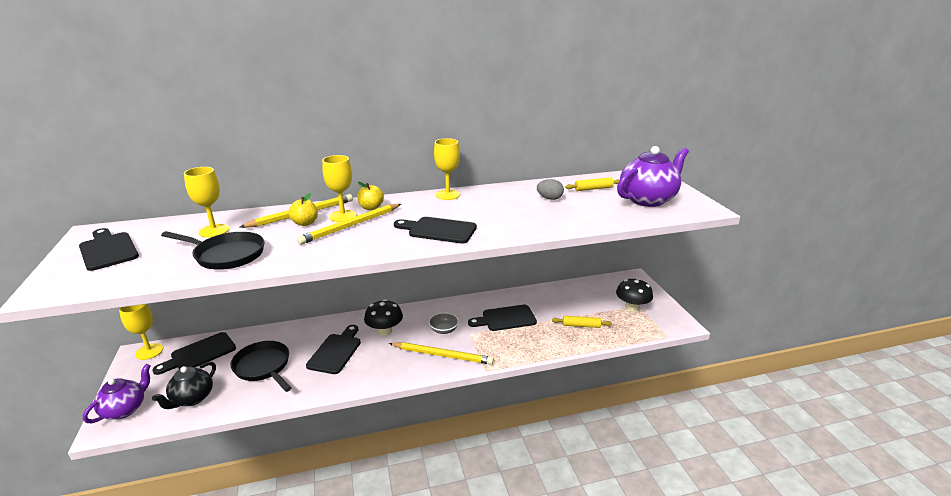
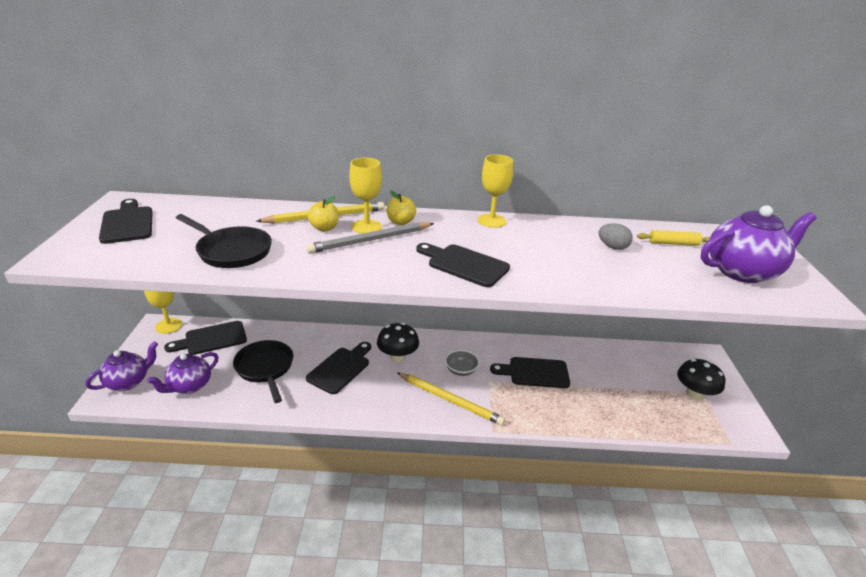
camera: 15 degrees right, 5 degrees up
black teapot [152,361,216,409] -> purple teapot [147,352,219,394]
yellow goblet [184,167,229,237] -> none
yellow pencil [297,204,401,245] -> grey pencil [306,222,434,254]
yellow rolling pin [552,316,612,328] -> none

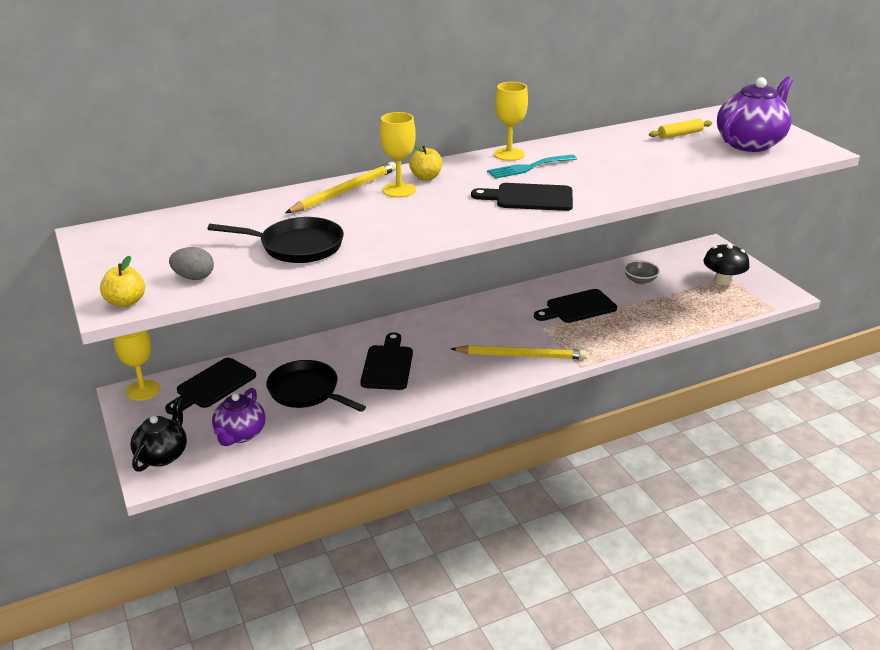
camera: 25 degrees left, 0 degrees up
purple teapot [85,341,158,391] -> black teapot [130,397,187,472]
black cutting board [99,199,153,244] -> none
grey pencil [306,222,434,254] -> none
yellow apple [308,196,339,231] -> yellow apple moved to [100,256,145,307]
black mushroom [377,323,419,362] -> none
grey bowl [445,350,479,376] -> grey bowl moved to [624,260,660,284]
grey egg [599,223,633,250] -> grey egg moved to [169,247,214,280]
none -> turquoise fork [487,155,577,179]

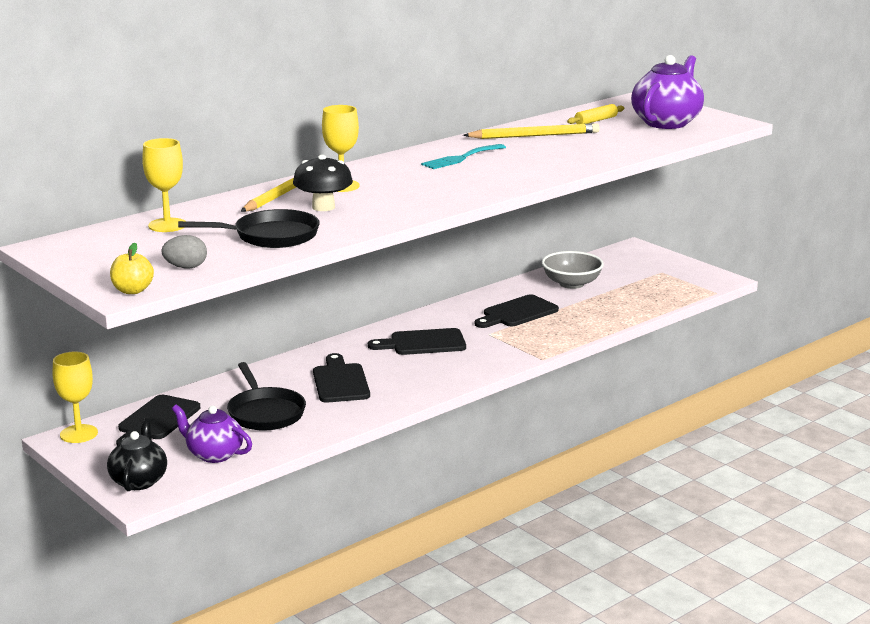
camera: 15 degrees left, 10 degrees down
purple teapot [212,388,266,446] -> purple teapot turned 120 degrees clockwise [172,404,252,463]
black pan [266,360,366,412] -> black pan turned 135 degrees counterclockwise [227,362,306,431]
yellow apple [409,145,442,180] -> none
yellow pencil [451,345,587,359] -> yellow pencil moved to [463,123,600,139]
black cutting board [471,183,573,211] -> black cutting board moved to [368,328,466,355]
yellow goblet [494,82,528,161] -> yellow goblet moved to [142,138,185,232]
grey bowl [624,260,660,284] -> grey bowl [542,251,604,289], size x1.61
black mushroom [703,243,750,285] -> black mushroom moved to [293,155,353,211]

